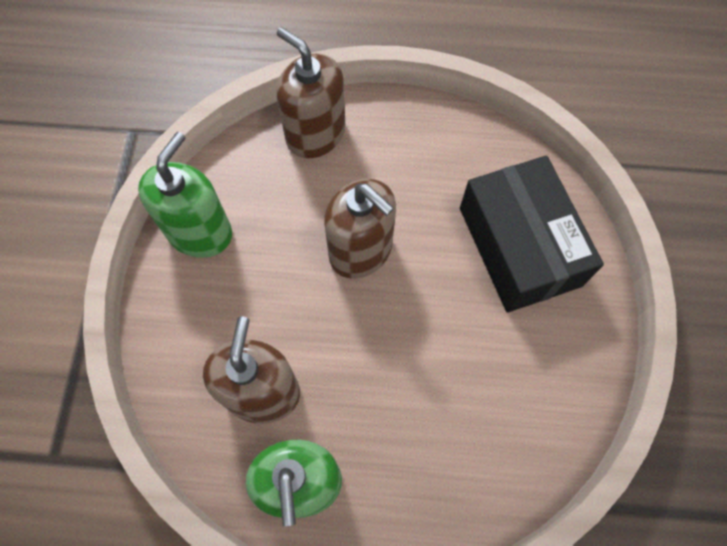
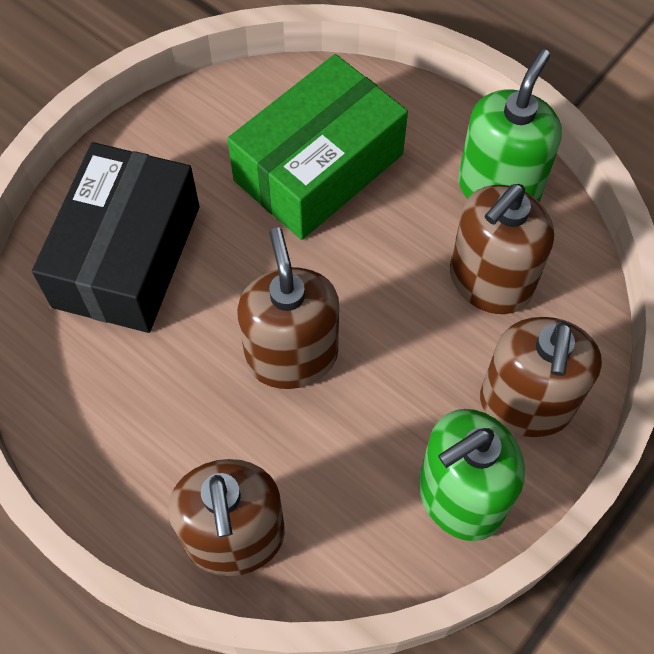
camera: 145 degrees left, 5 degrees down
none -> green box [227,54,408,240]
none -> brown soap dispenser [480,317,602,437]

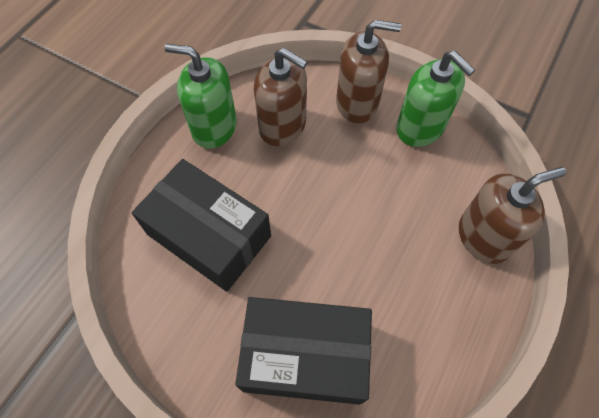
camera: 100 degrees left, 0 degrees up
green box [227,54,408,240] -> black box [132,159,271,292]
brown soap dispenser [237,228,339,389] -> none

